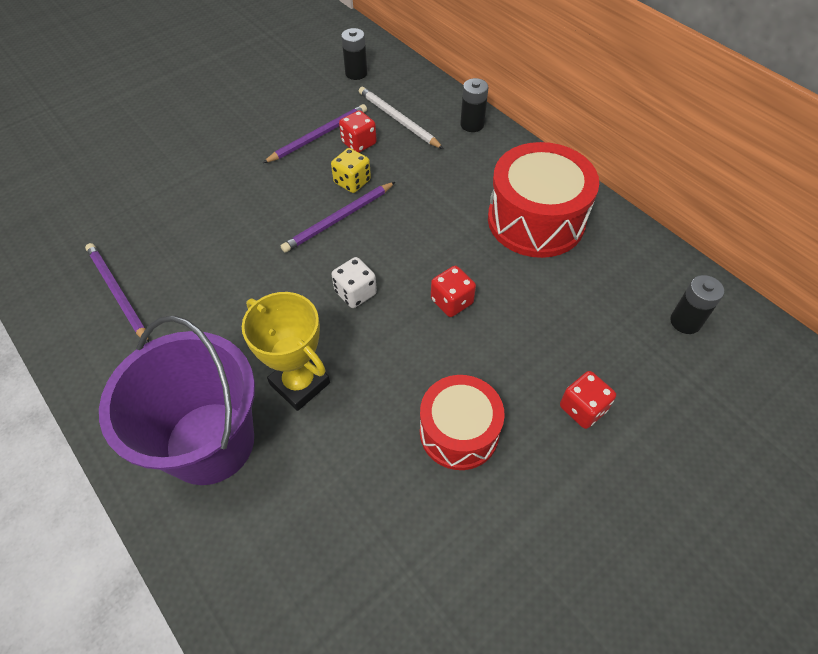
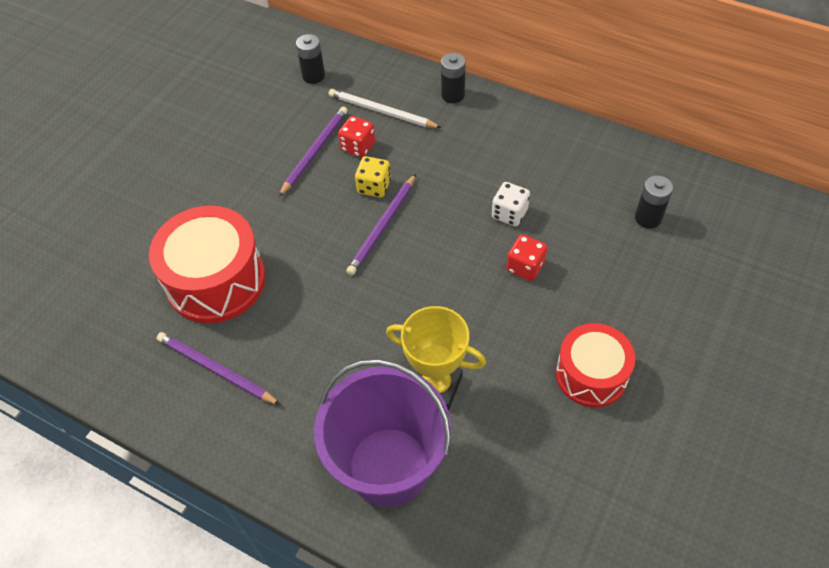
camera: 20 degrees left, 0 degrees up
white dice [331,257,377,308] -> white dice moved to [492,182,530,226]
red drum [488,142,599,258] -> red drum moved to [149,206,266,323]
red dice [560,371,616,429] -> none
black battery [670,275,724,334] -> black battery moved to [635,175,673,229]

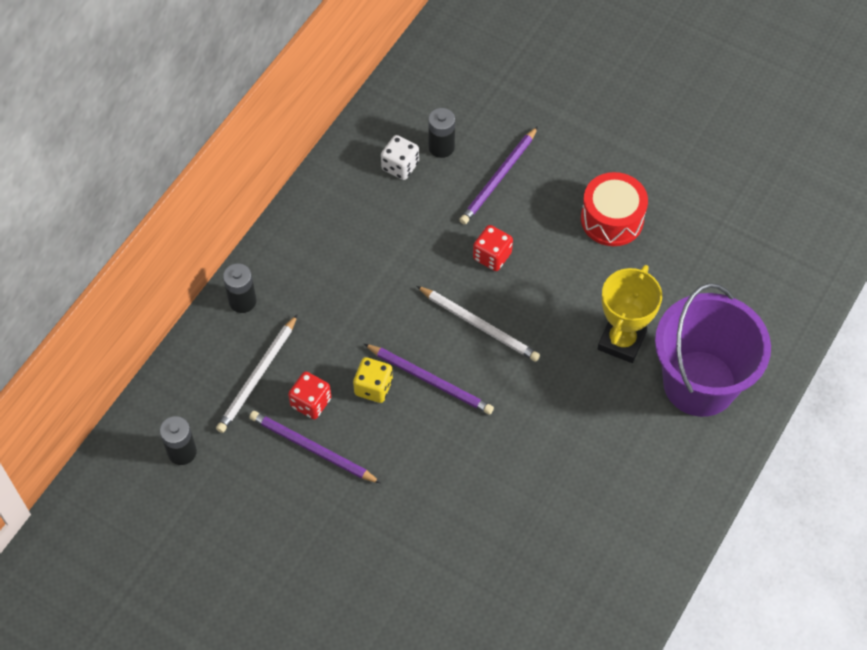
camera: 90 degrees left, 5 degrees up
red drum [149,206,266,323] -> none
purple pencil [157,332,281,405] -> purple pencil moved to [459,126,538,225]
white dice [492,182,530,226] -> white dice moved to [381,135,419,180]
none -> white pencil [417,286,540,362]

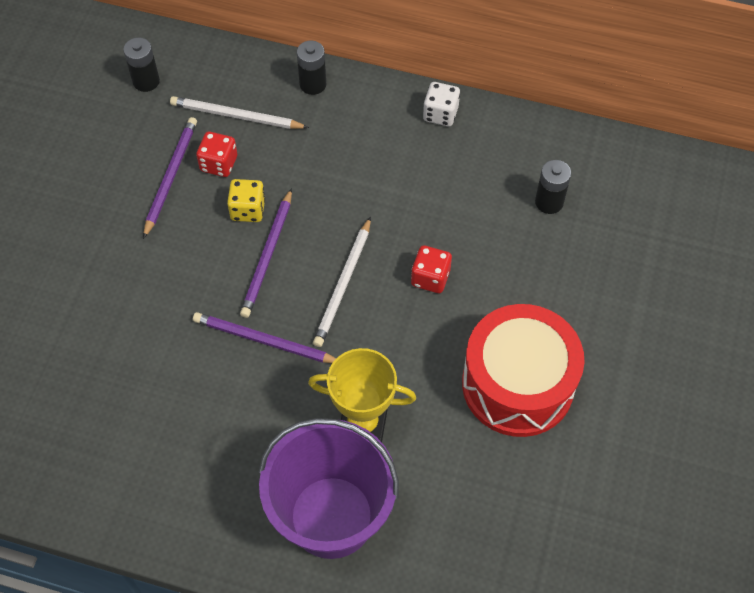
camera: 75 degrees right, 0 degrees up
white dice [381,135,419,180] -> white dice moved to [423,82,460,126]
purple pencil [459,126,538,225] -> purple pencil moved to [193,312,336,363]
red drum [581,172,648,246] -> red drum [462,304,585,437], size x1.53

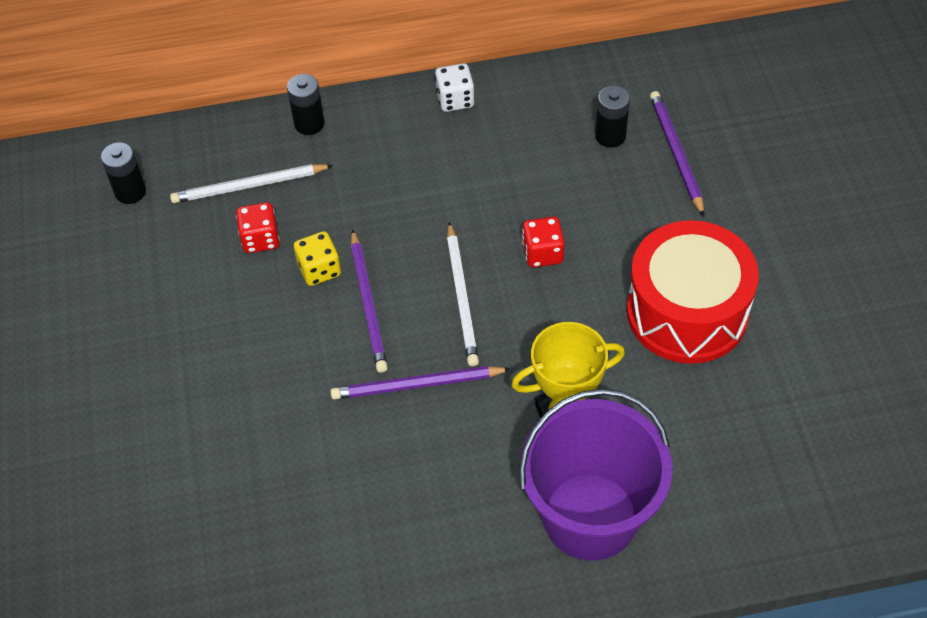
camera: 25 degrees left, 5 degrees down
purple pencil [143,117,197,239] -> purple pencil moved to [650,91,704,216]

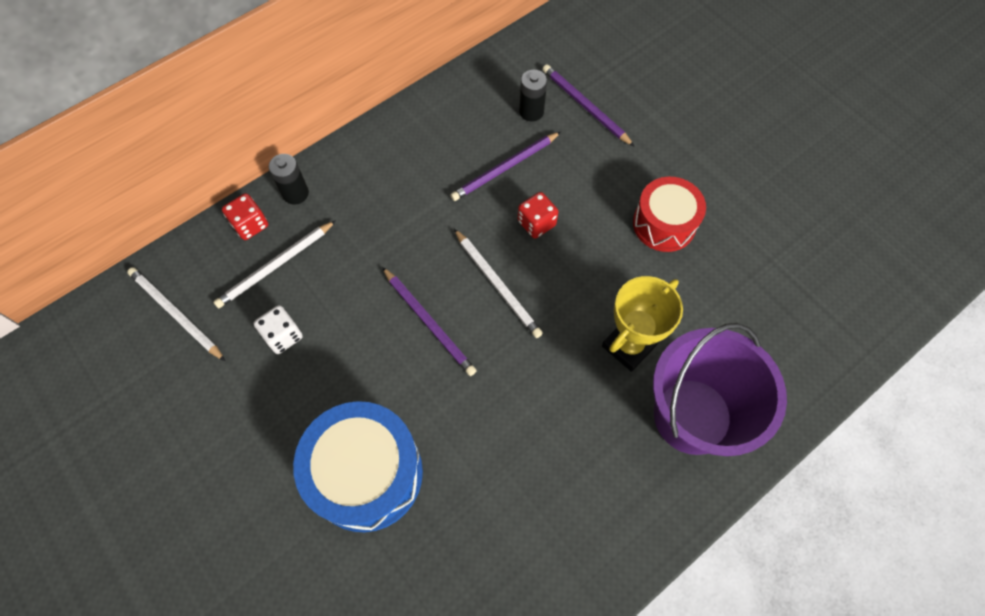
camera: 30 degrees left, 10 degrees up
black battery [101,143,146,204] -> white pencil [127,267,225,361]
red dice [236,202,280,253] -> red dice moved to [222,193,268,240]
yellow dice [294,231,341,286] -> none
purple pencil [331,366,511,400] -> purple pencil moved to [450,132,561,201]
white dice [435,63,475,112] -> white dice moved to [254,305,303,354]
red drum [627,220,759,364] -> red drum [633,177,706,252], size x0.65
none -> blue drum [293,401,423,532]

